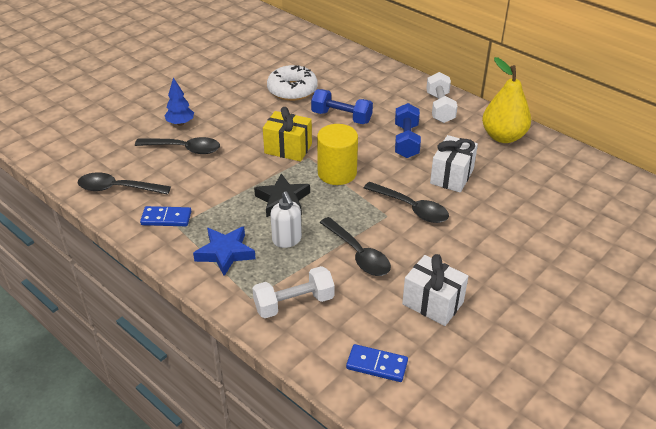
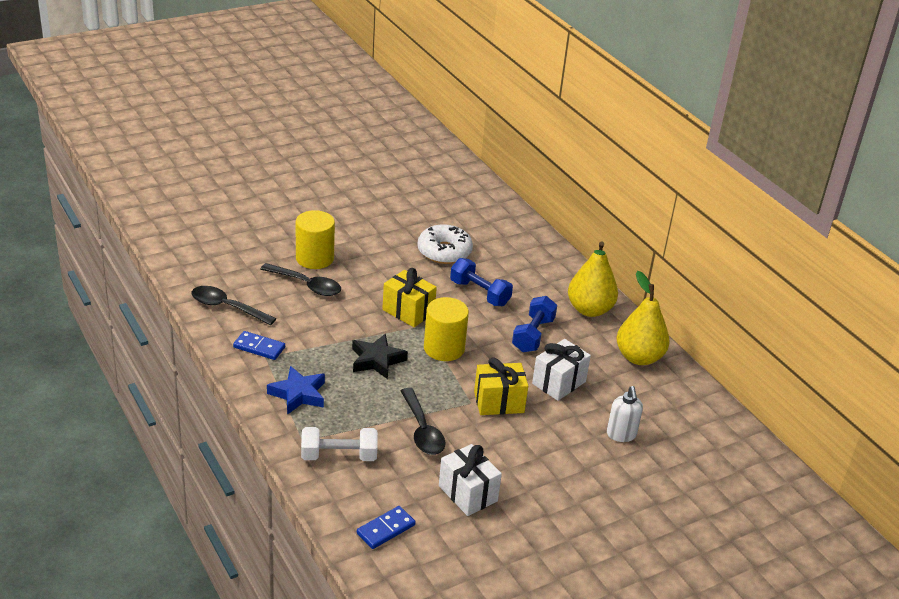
camera: 15 degrees right, 5 degrees down
blue tree [164,77,194,126] -> yellow cylinder [296,210,335,269]
white soap dispenser [270,191,302,248] -> white soap dispenser moved to [607,386,643,442]
blue domino [346,344,408,382] -> blue domino turned 75 degrees counterclockwise [357,506,415,549]
black spoon [364,182,449,223] -> yellow gift [474,357,528,415]
white dumbbell [426,72,458,123] -> yellow pear [568,241,618,317]

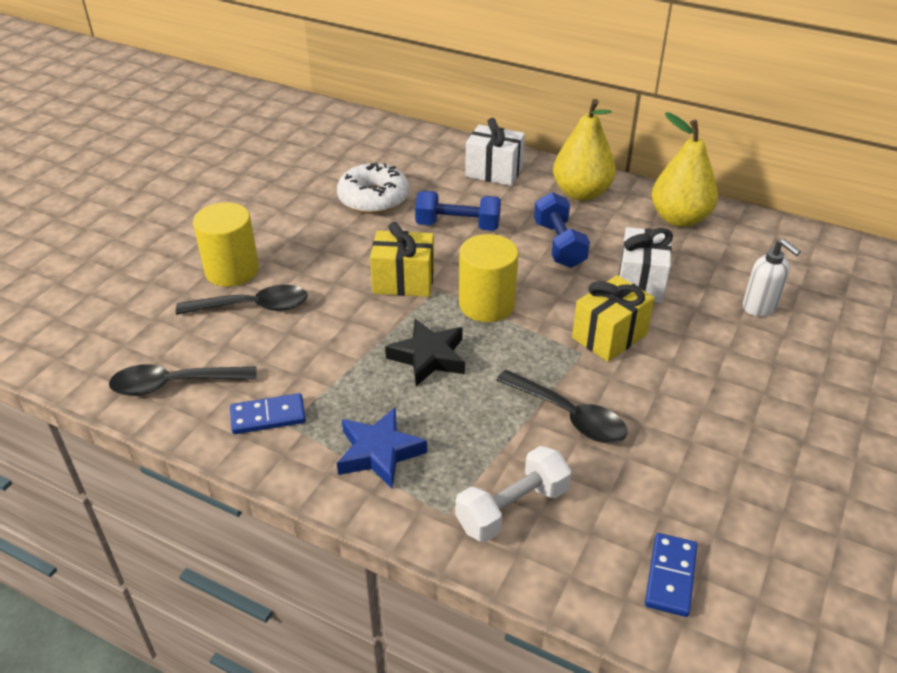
camera: 30 degrees left, 5 degrees up
white gift [439,444,502,516] -> white gift moved to [465,118,525,186]

